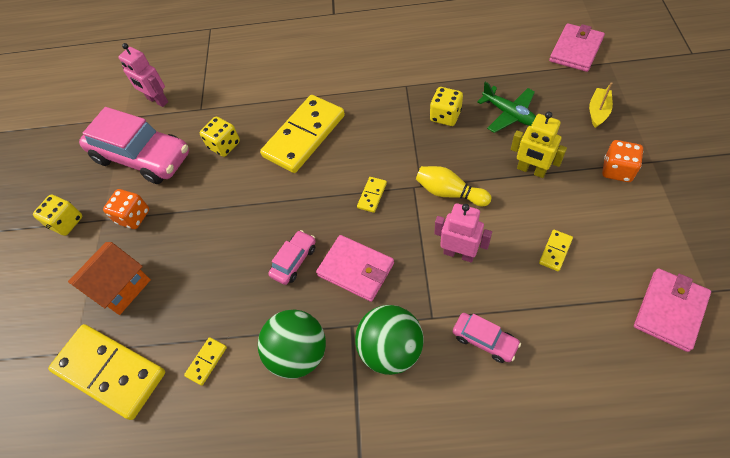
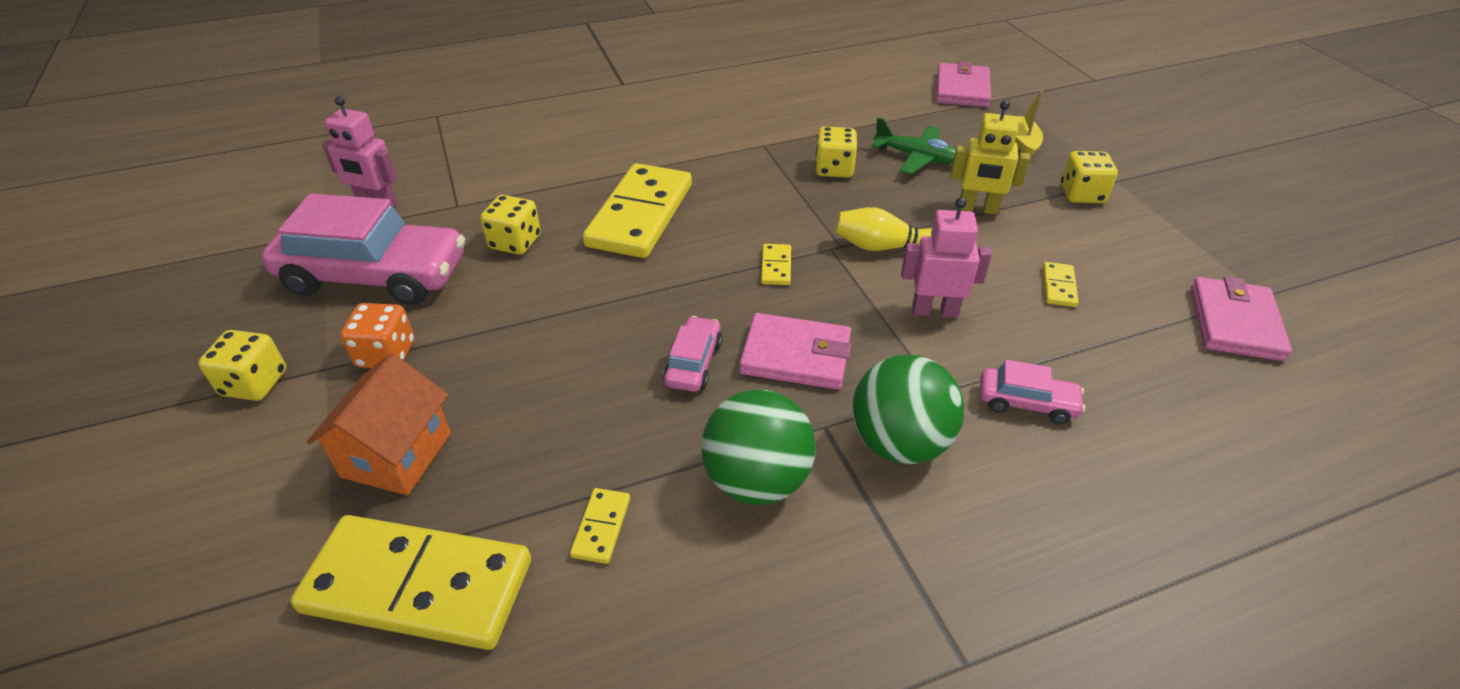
camera: 25 degrees left, 15 degrees down
orange dice [602,140,643,182] -> yellow dice [1061,151,1118,203]

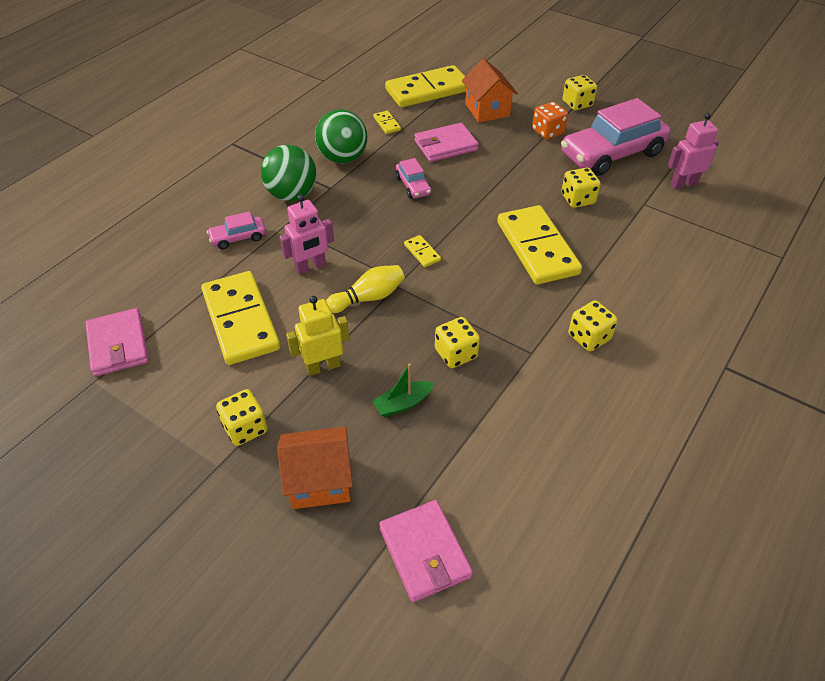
camera: 145 degrees right, 5 degrees up
pink wallet [739,313,851,390] -> pink wallet moved to [414,123,479,162]
green plane [872,117,956,174] -> green boat [372,363,434,417]
yellow boat [1015,91,1043,158] -> orange house [277,427,353,509]
yellow domino [1043,262,1079,307] -> yellow domino [201,271,280,365], size x2.48
none -> yellow dice [568,300,618,352]

